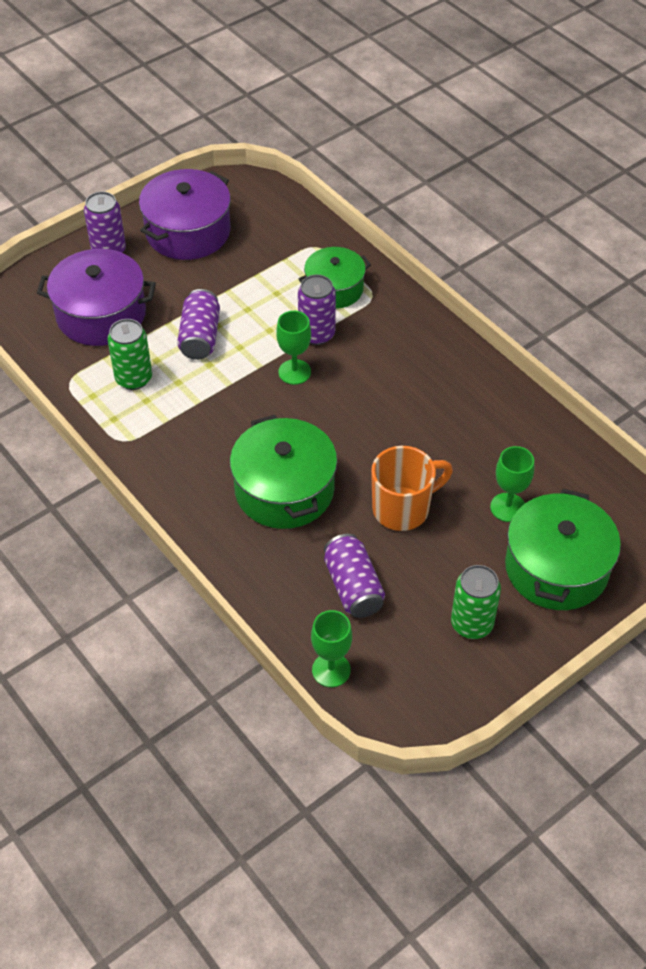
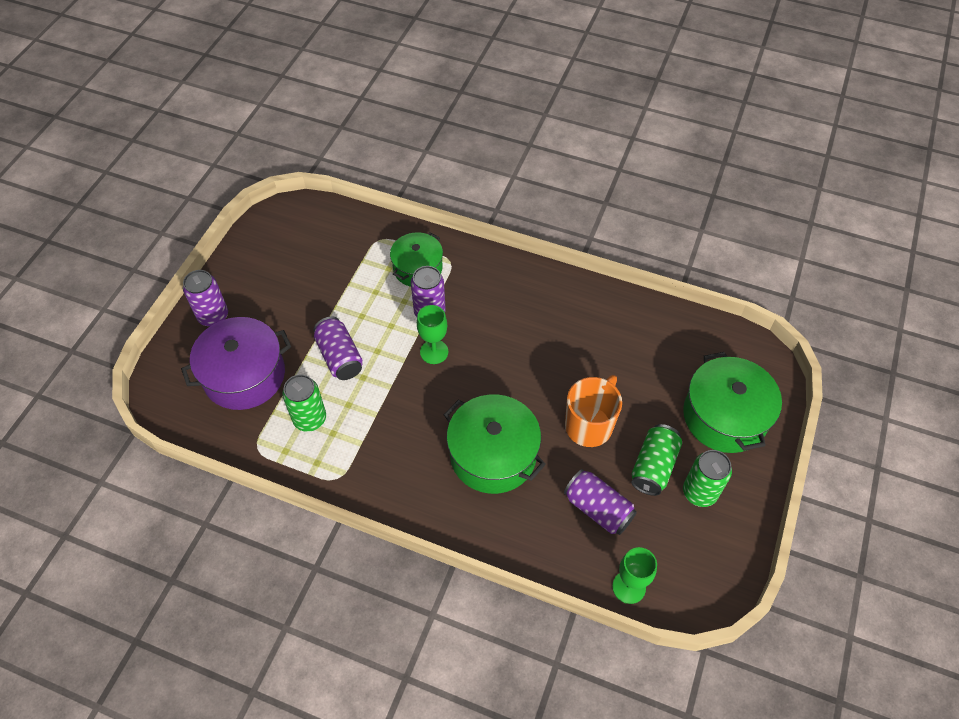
camera: 30 degrees left, 5 degrees up
purple pot [139,169,231,260] -> none
green goblet [490,446,534,522] -> none
none -> green can [631,424,682,496]

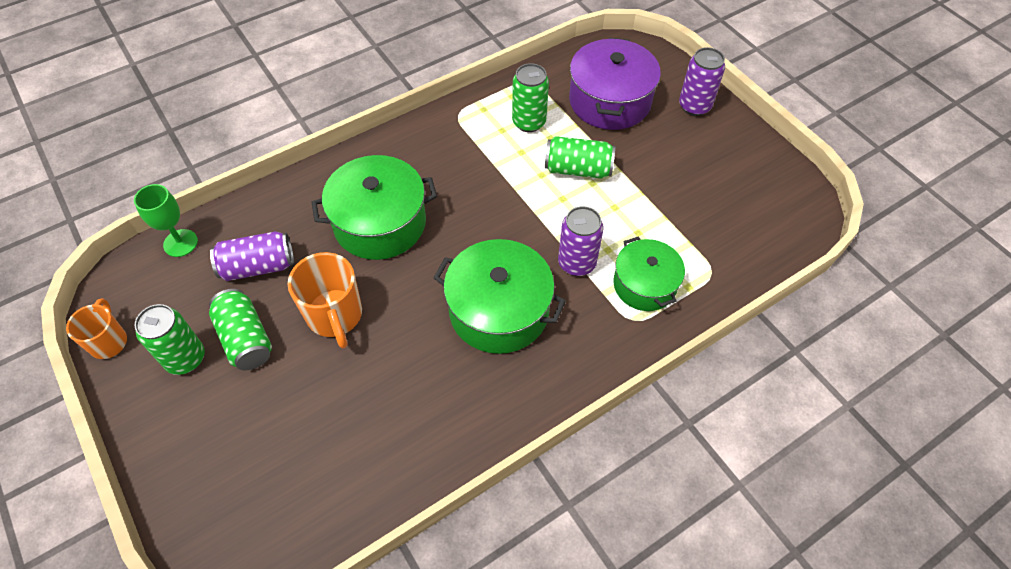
camera: 125 degrees right, 0 degrees up
purple can [313,317,363,380] -> green can [545,136,615,179]
green goblet [417,305,448,364] -> none
green pot [683,352,782,453] -> green pot moved to [434,239,566,354]
none -> orange mug [66,298,127,359]

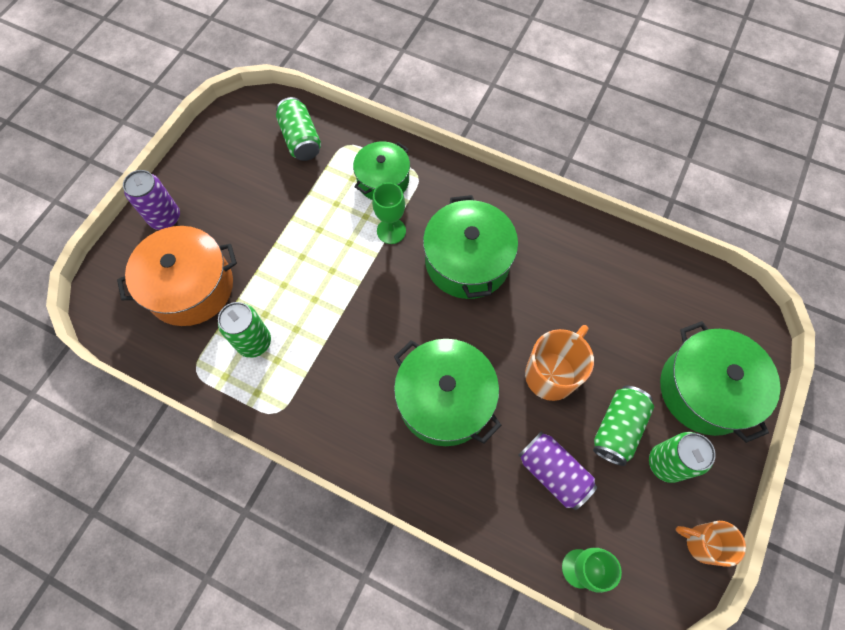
camera: 120 degrees left, 10 degrees up
orange mug [66,298,127,359] -> orange mug turned 60 degrees clockwise [676,521,746,567]
green can [545,136,615,179] -> green can moved to [276,97,321,161]
purple can [558,206,604,276] -> green goblet [372,182,406,244]
purple pot [569,37,661,130] -> orange pot [117,226,237,326]
none -> green pot [660,321,781,443]

